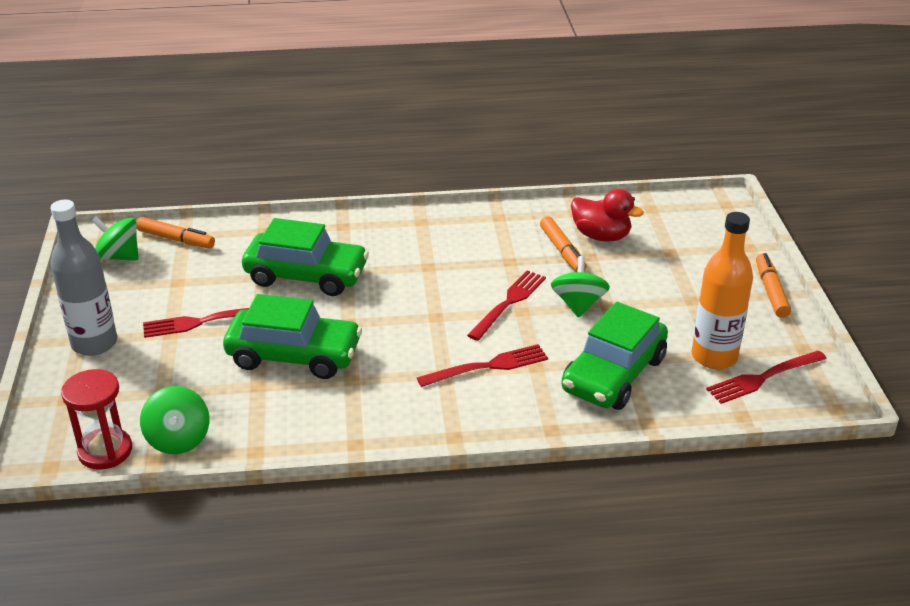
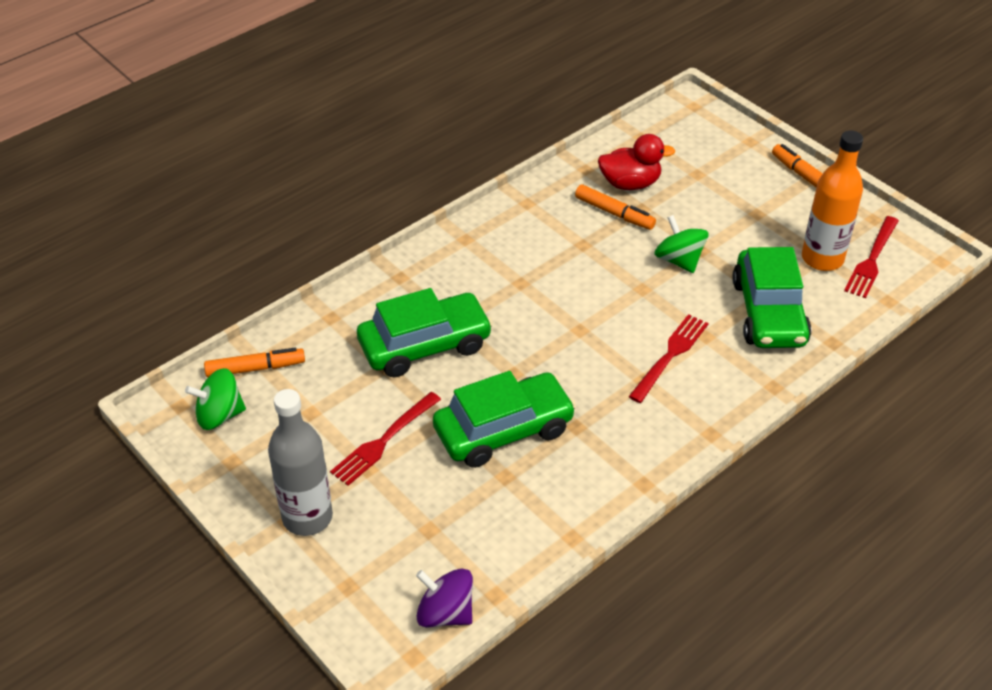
camera: 35 degrees left, 10 degrees up
red hourglass [61,369,132,470] -> purple spinning top [416,569,473,628]
green spinning top [140,386,210,454] -> none
red fork [467,270,546,341] -> none

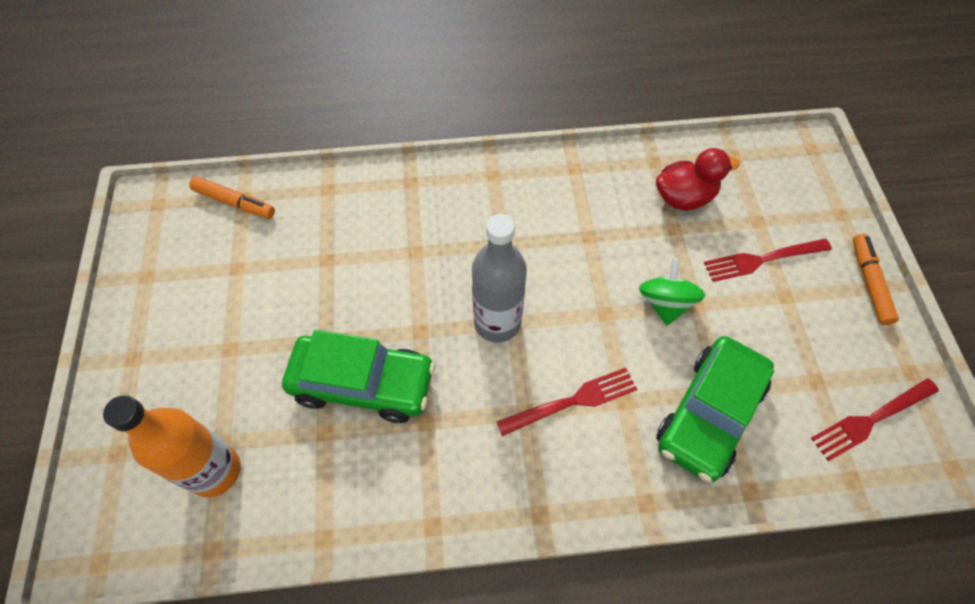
camera: 35 degrees right, 15 degrees up
green spinning top [185,368,246,430] -> none
grey bottle [268,389,333,536] -> grey bottle moved to [472,214,527,343]
red fork [330,392,441,486] -> red fork moved to [704,239,832,282]
green car [357,288,493,377] -> none
purple spinning top [416,569,473,628] -> none
orange marker [575,185,656,230] -> none
red duck [598,134,676,190] -> red duck turned 45 degrees counterclockwise [656,148,740,211]
orange bottle [802,131,863,271] -> orange bottle moved to [103,395,241,498]

